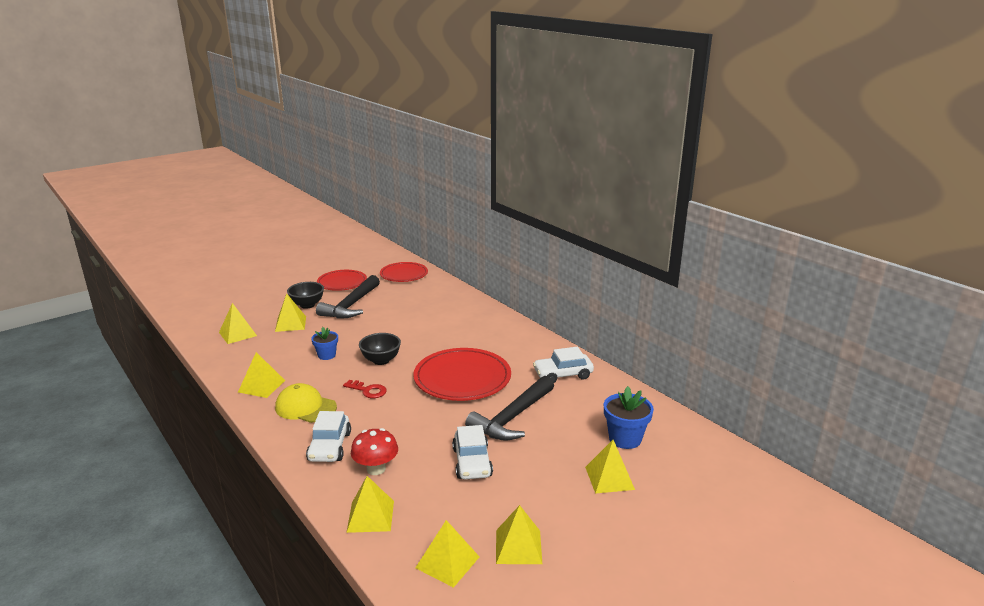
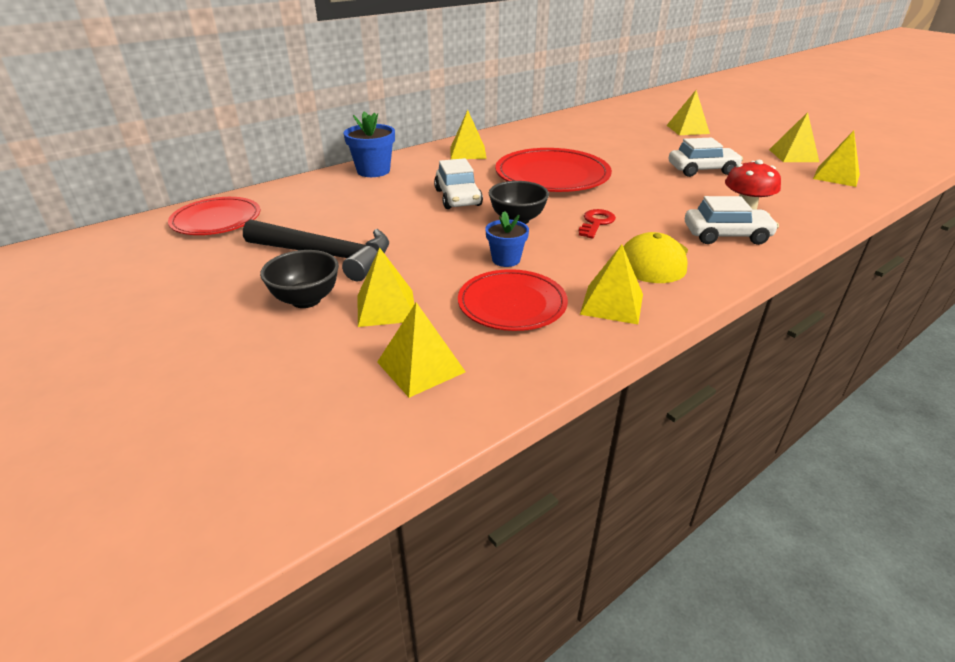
camera: 90 degrees left, 10 degrees up
red plate [317,270,367,291] -> red plate moved to [458,269,568,331]
yellow pyramid [346,476,394,533] -> yellow pyramid moved to [450,110,487,159]
black hammer [465,376,554,441] -> none
white car [533,347,594,383] -> white car moved to [434,158,483,209]
blue flower pot [604,386,654,449] -> blue flower pot moved to [344,111,395,177]

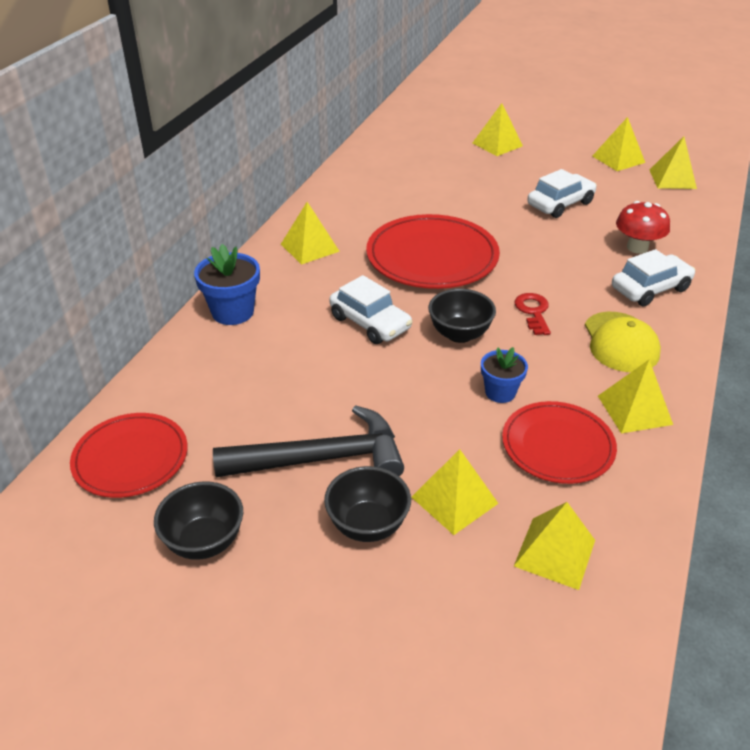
camera: 30 degrees left, 5 degrees up
none -> black bowl [154,481,243,560]

